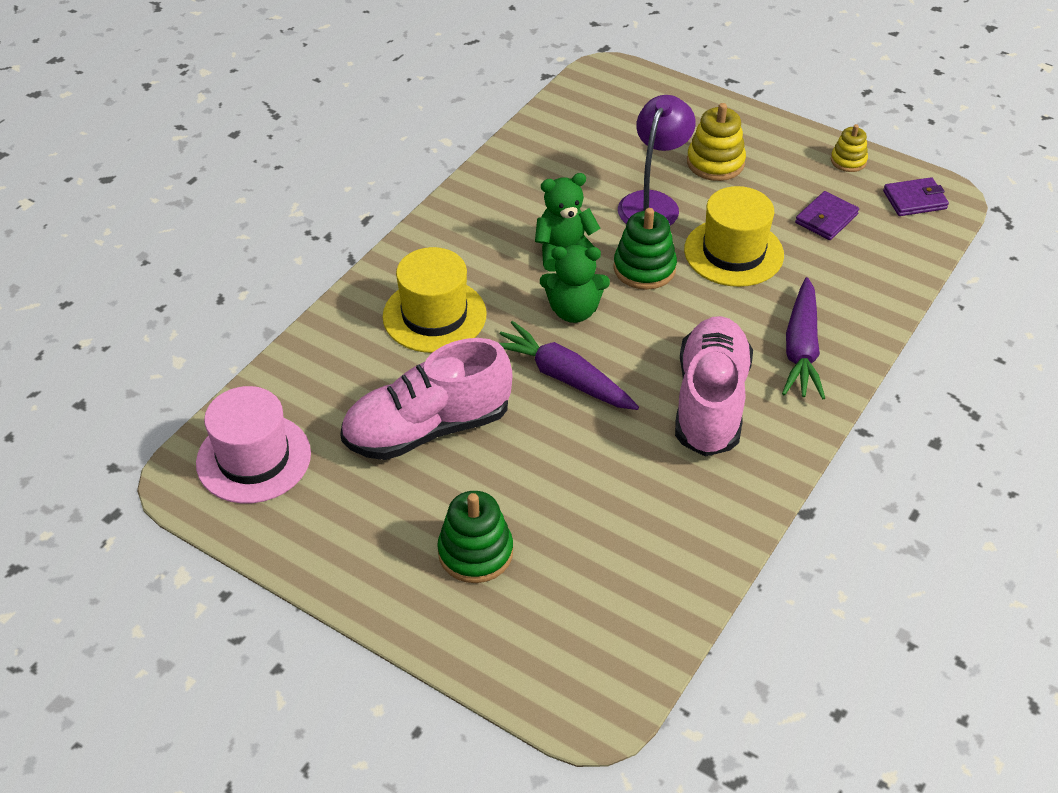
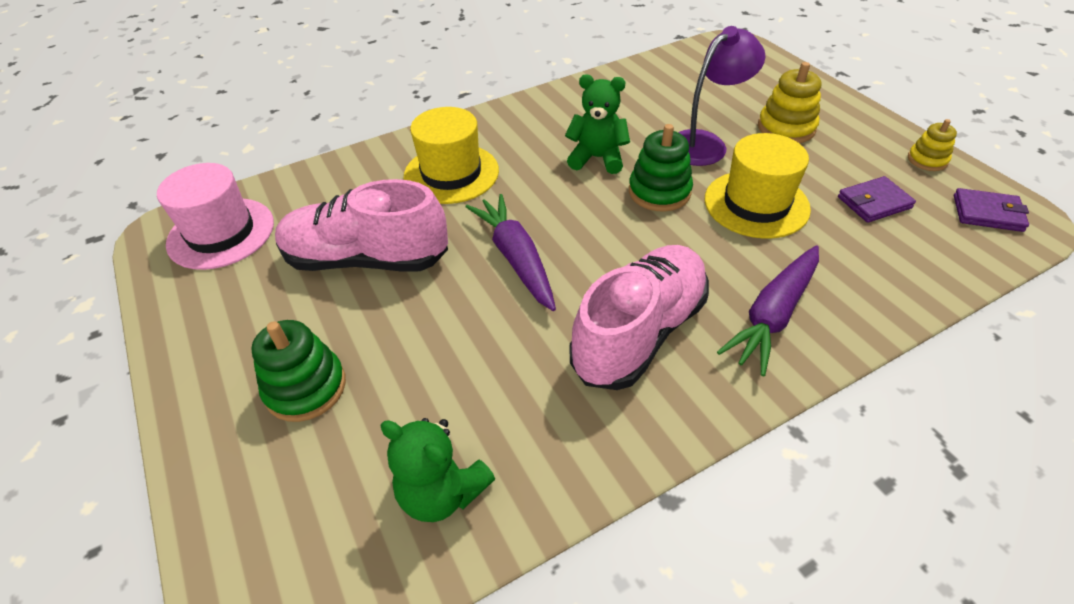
camera: 30 degrees right, 0 degrees up
green teddy bear [540,245,610,323] -> green teddy bear moved to [380,418,495,522]

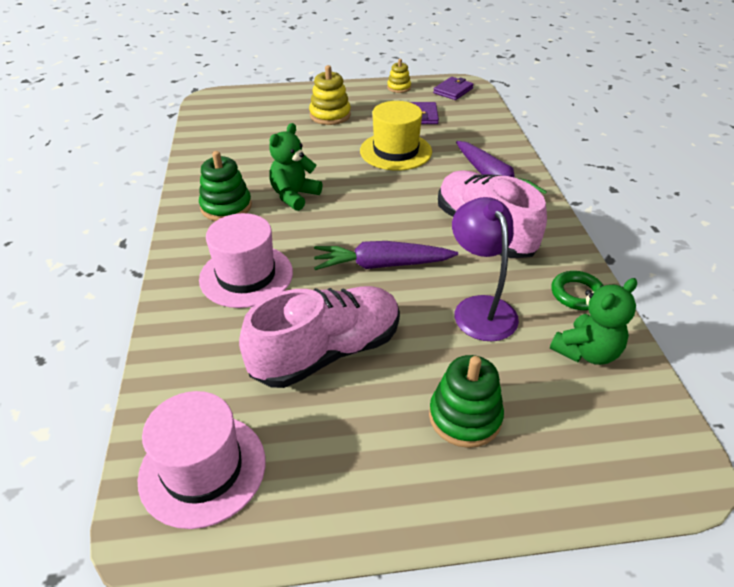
camera: 70 degrees left, 5 degrees down
pink shoe [275,179,448,272] -> pink shoe turned 150 degrees counterclockwise [239,286,400,388]
yellow hat [403,107,499,204] -> pink hat [199,213,293,308]
green stacking toy [629,124,693,212] -> green stacking toy moved to [199,151,252,221]
purple lamp [678,26,765,166] -> purple lamp moved to [452,197,519,341]
none -> green ring [551,271,604,310]

